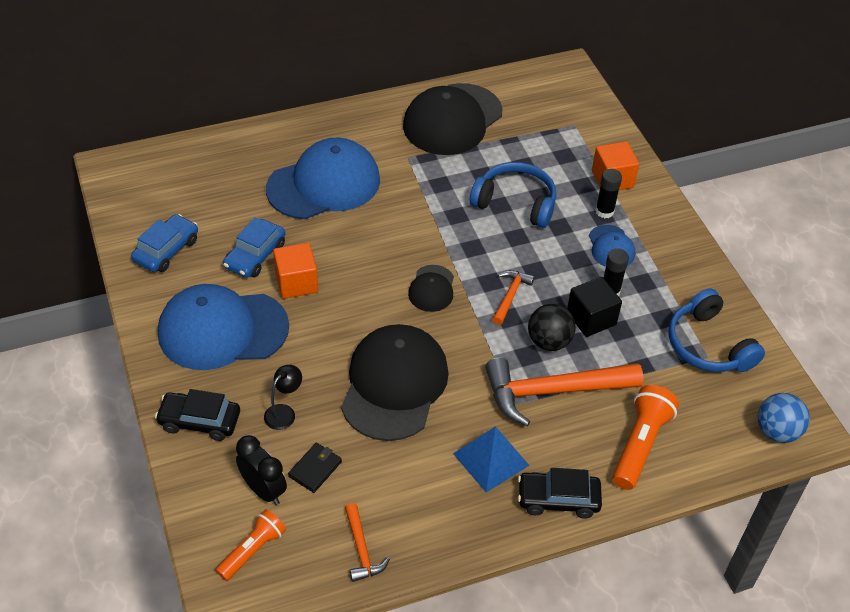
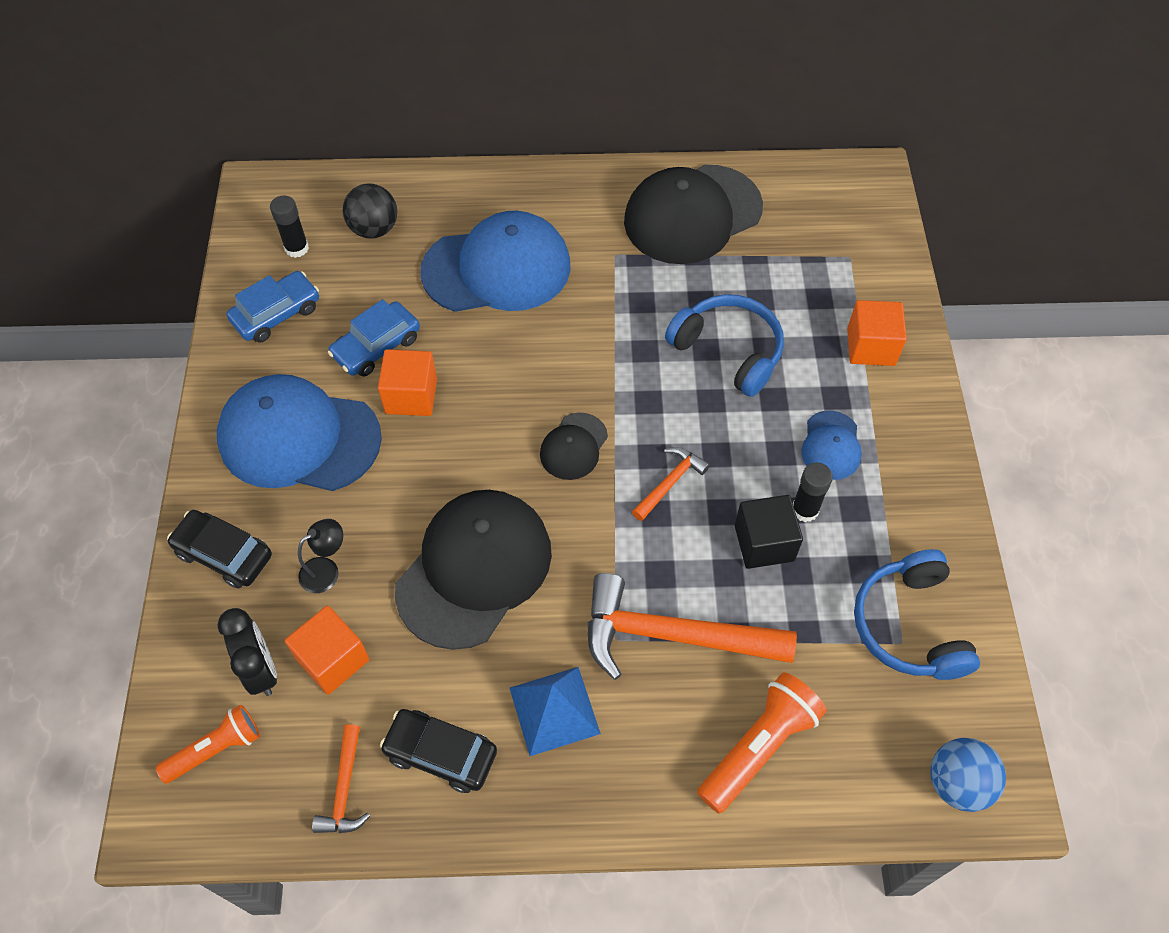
camera: 20 degrees right, 10 degrees up
black wallet [288,443,342,493] -> orange cube [285,606,369,694]
black car [518,468,602,519] -> black car moved to [380,709,497,793]
black ball [528,304,576,351] -> black ball moved to [343,183,397,238]
black glue stick [595,169,622,218] -> black glue stick moved to [270,195,309,258]

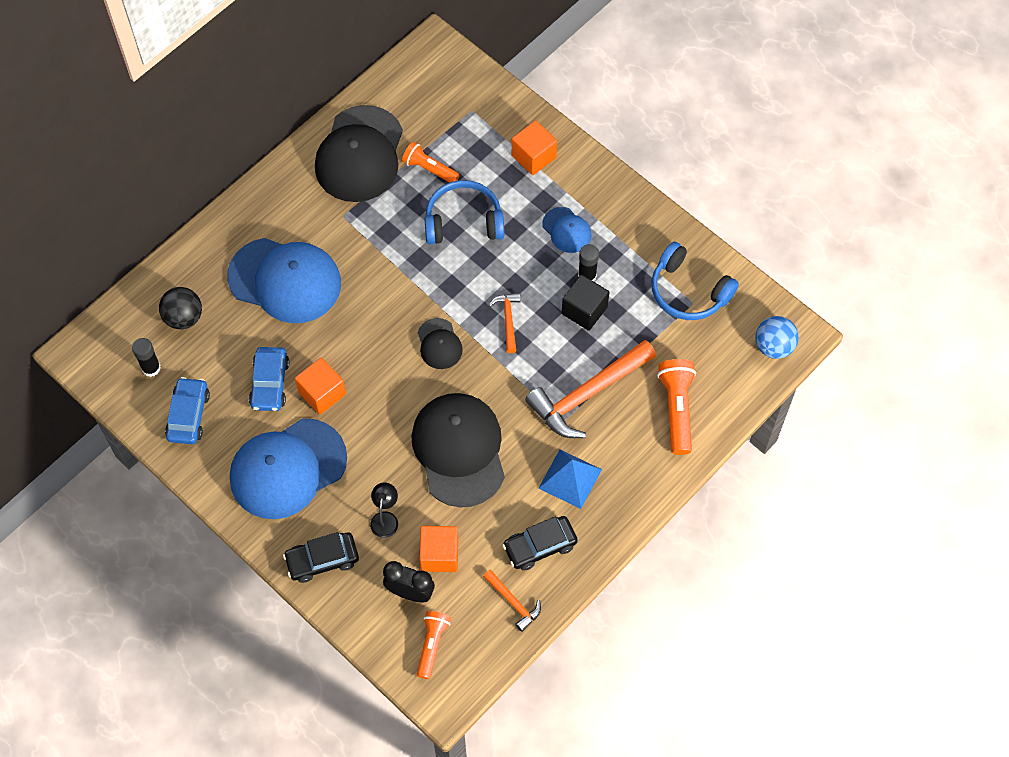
camera: 45 degrees left, 5 degrees up
blue cap [420,211,571,312] -> blue cap turned 75 degrees clockwise [227,238,341,323]
none -> orange flashlight [402,142,460,183]

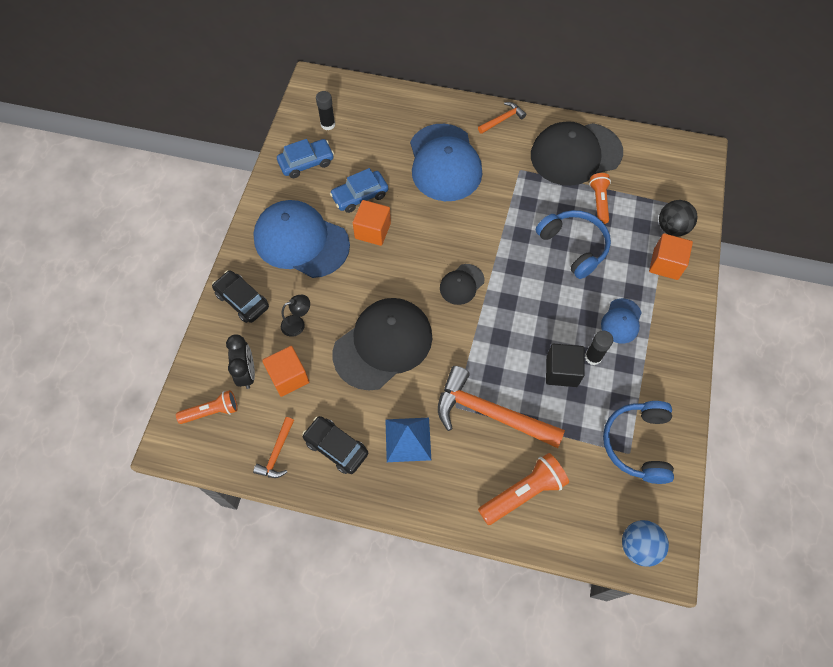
camera: 60 degrees right, 0 degrees up
black ball [159,287,202,329] -> black ball moved to [659,200,697,237]
orange hammer [489,293,521,353] -> orange hammer moved to [478,102,526,134]

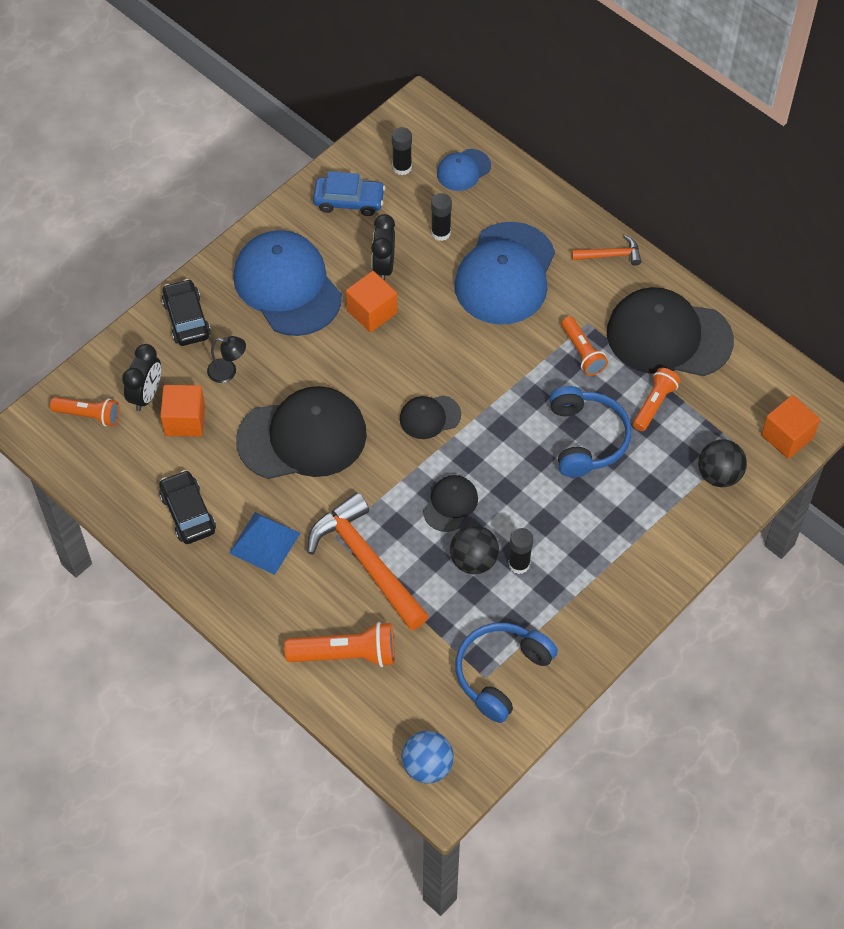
camera: 30 degrees right, 5 degrees down
orange hammer [253,417,294,478] -> none
blue car [330,168,388,213] -> black clock [371,214,395,281]
black cube [546,344,585,387] -> black ball [450,525,499,574]
blue cap [601,298,642,344] -> blue cap moved to [437,149,491,191]
orange cube [649,233,693,280] -> orange cube moved to [761,395,820,459]
none -> black cap [423,475,478,532]
none -> black glue stick [431,193,452,241]
none -> orange flashlight [561,316,608,376]

